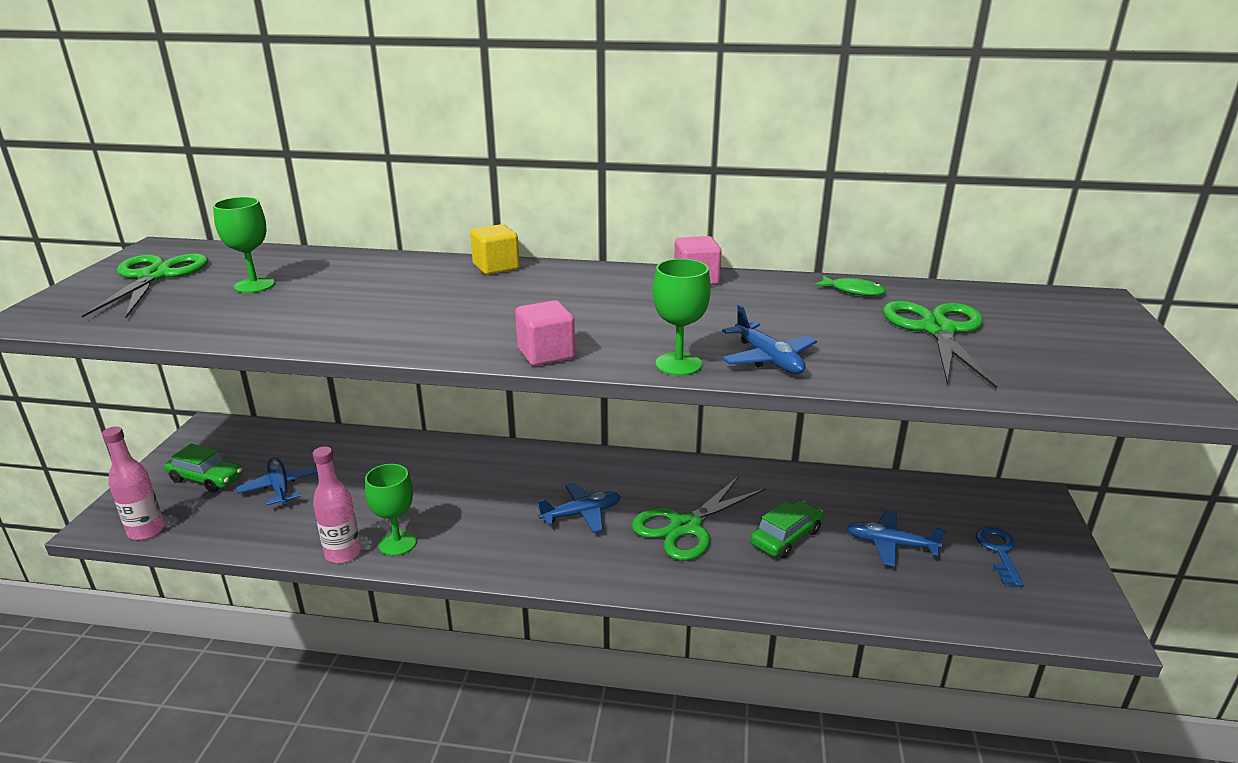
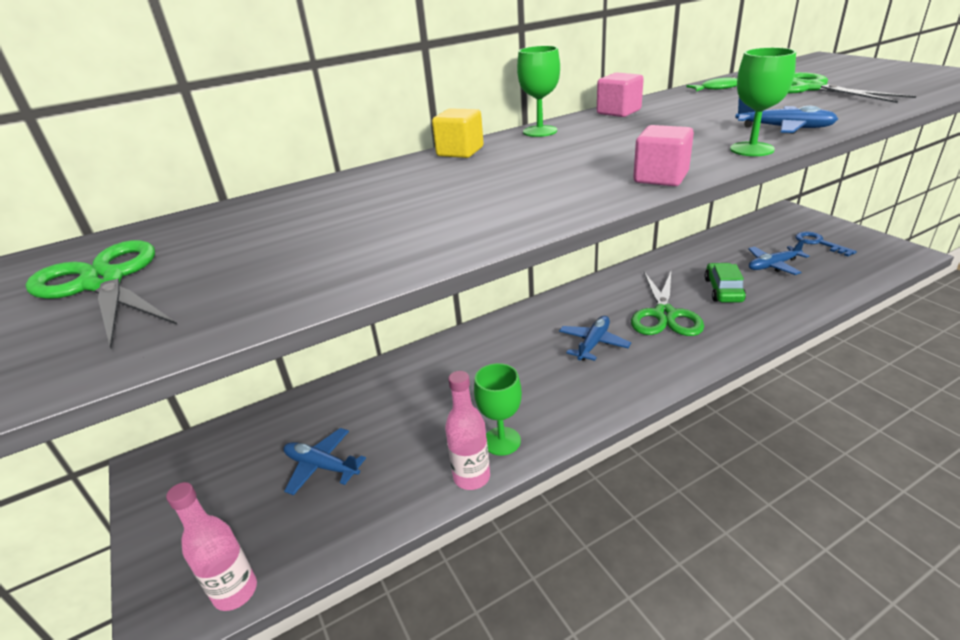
camera: 35 degrees left, 5 degrees up
green car [165,444,243,493] -> none
green goblet [213,197,275,293] -> green goblet moved to [517,46,560,137]

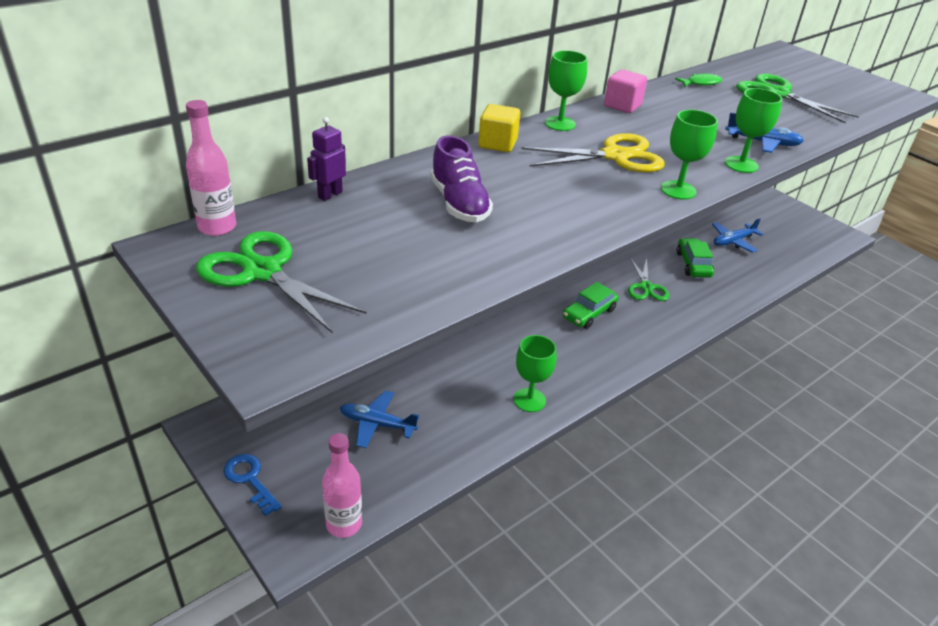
camera: 15 degrees left, 5 degrees up
pink bottle [445,371,490,490] -> pink bottle moved to [186,100,236,236]
blue plane [559,316,631,361] -> green car [563,282,619,329]
green scissors [631,272,704,336] -> green scissors [628,258,669,301], size x0.66
pink cube [633,125,694,186] -> green goblet [661,110,718,200]
blue key [795,231,857,256] -> blue key moved to [223,454,282,516]
none -> purple robot [307,117,346,201]
none -> purple shoe [430,135,493,222]
none -> yellow scissors [521,133,665,172]

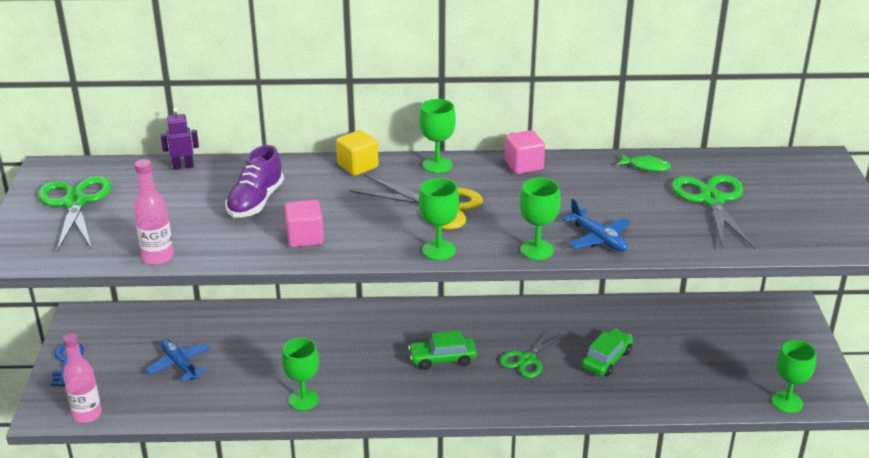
camera: 40 degrees right, 5 degrees down
pink bottle [186,100,236,236] -> pink bottle moved to [134,159,174,265]
blue plane [712,218,764,253] -> none
none -> pink cube [285,200,324,247]
none -> green goblet [772,340,816,413]

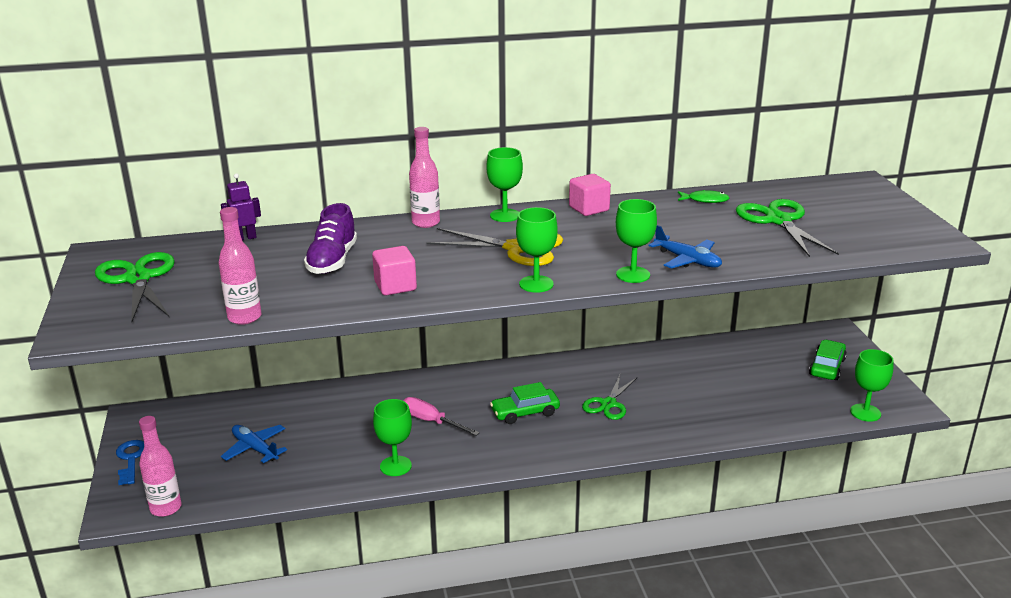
camera: 10 degrees left, 5 degrees down
yellow cube [336,130,379,176] -> pink bottle [409,127,440,228]
green car [581,329,633,376] -> green car moved to [809,340,847,380]
none -> pink screwdriver [404,397,480,436]

